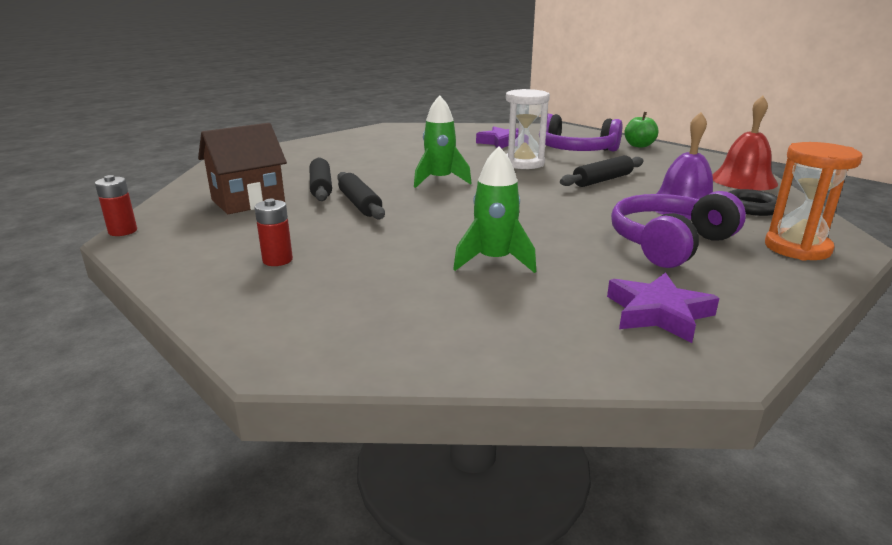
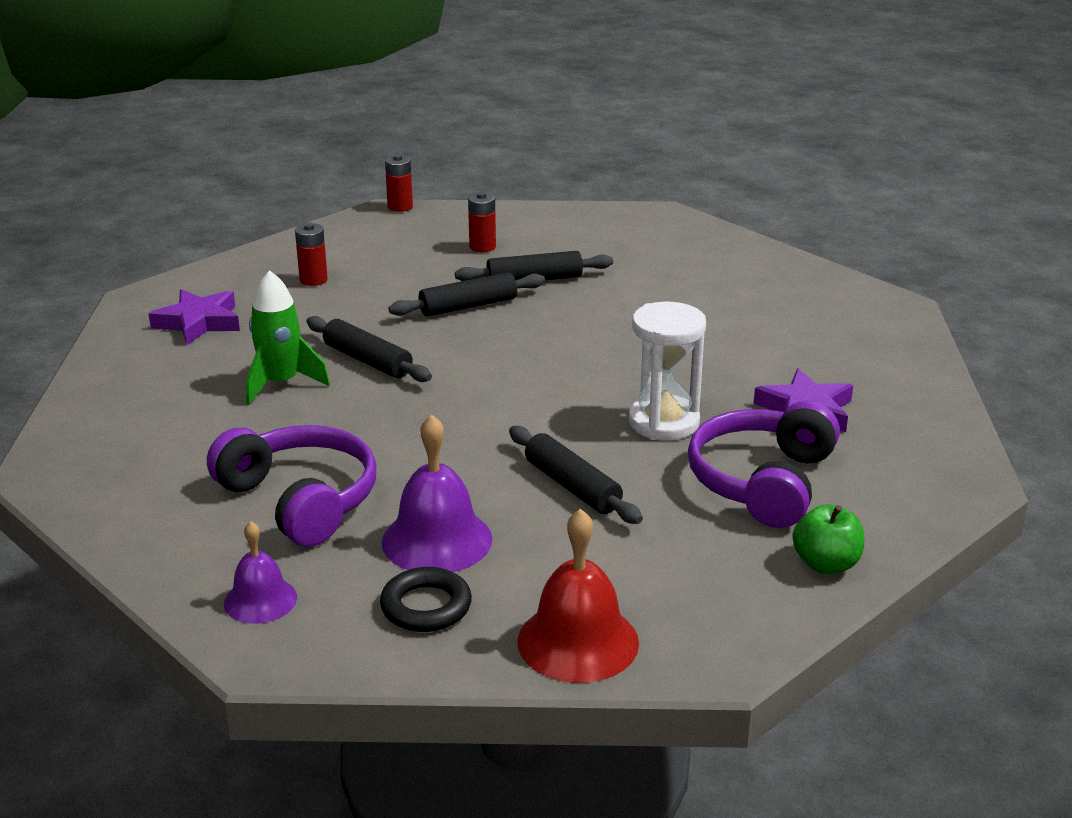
camera: 90 degrees right, 5 degrees up
brown house [198,123,287,214] -> red battery [468,192,496,252]
green rocket [414,95,472,188] -> none
purple star [607,272,719,343] -> purple star moved to [149,289,240,345]
orange hourglass [765,142,863,261] -> purple bell [224,521,297,624]
none -> black rolling pin [306,316,432,382]

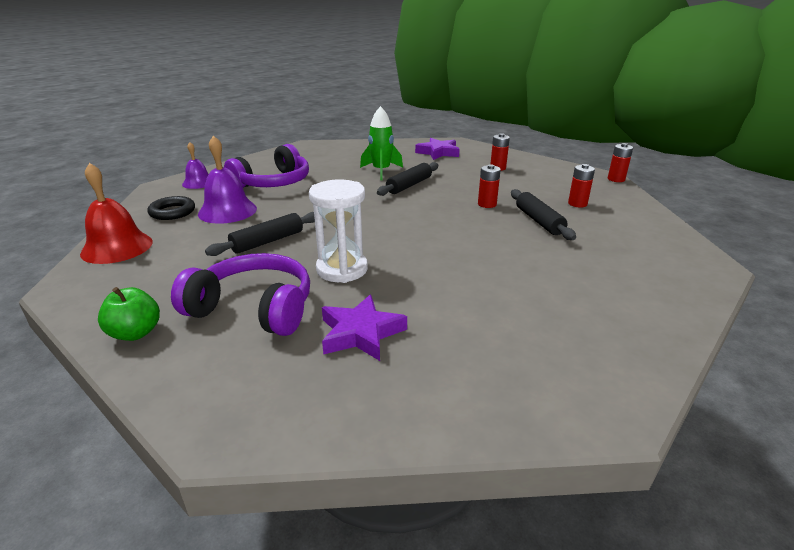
camera: 85 degrees right, 0 degrees up
black rolling pin [388,272,545,317] -> red battery [478,164,501,208]

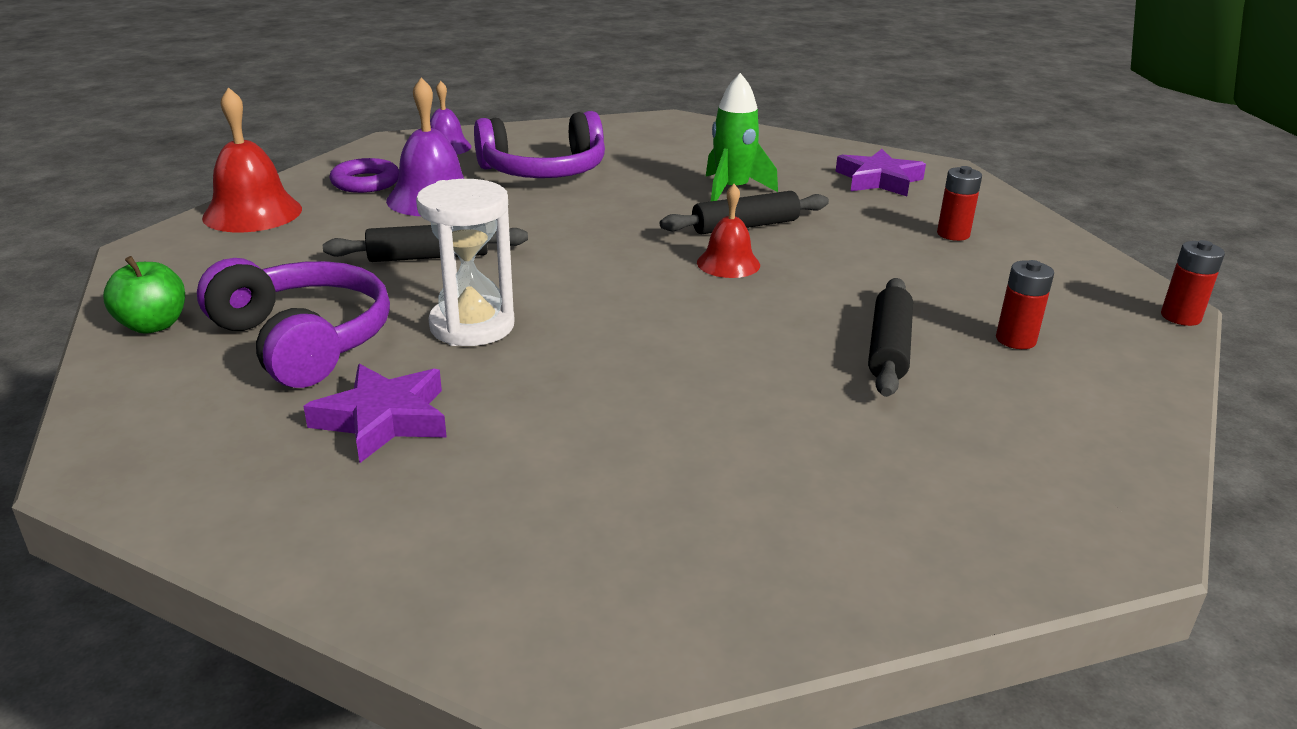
camera: 30 degrees right, 0 degrees up
black ring [147,196,195,220] -> purple ring [330,158,399,193]
red battery [478,164,501,208] -> none
none -> red bell [697,184,760,278]

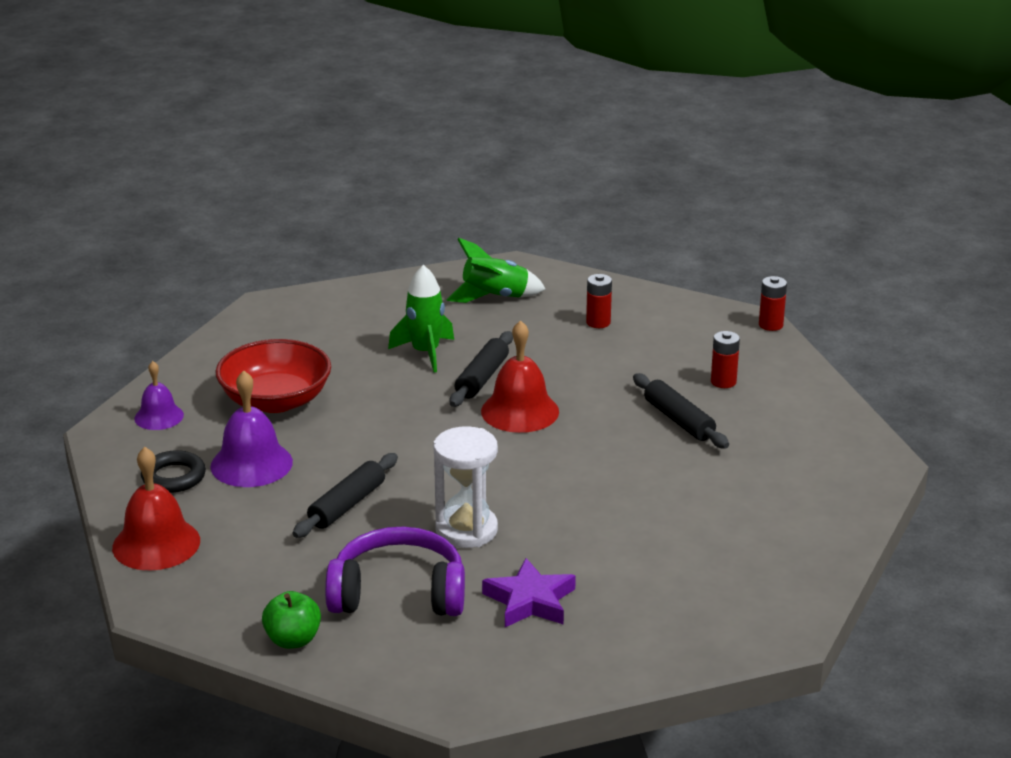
camera: 45 degrees left, 0 degrees up
purple ring [330,158,399,193] -> black ring [141,450,206,493]
purple headphones [474,111,605,178] -> red bowl [215,339,331,413]
red bell [697,184,760,278] -> red bell [481,320,559,433], size x1.61
purple star [836,149,926,196] -> green rocket [446,238,545,303]

